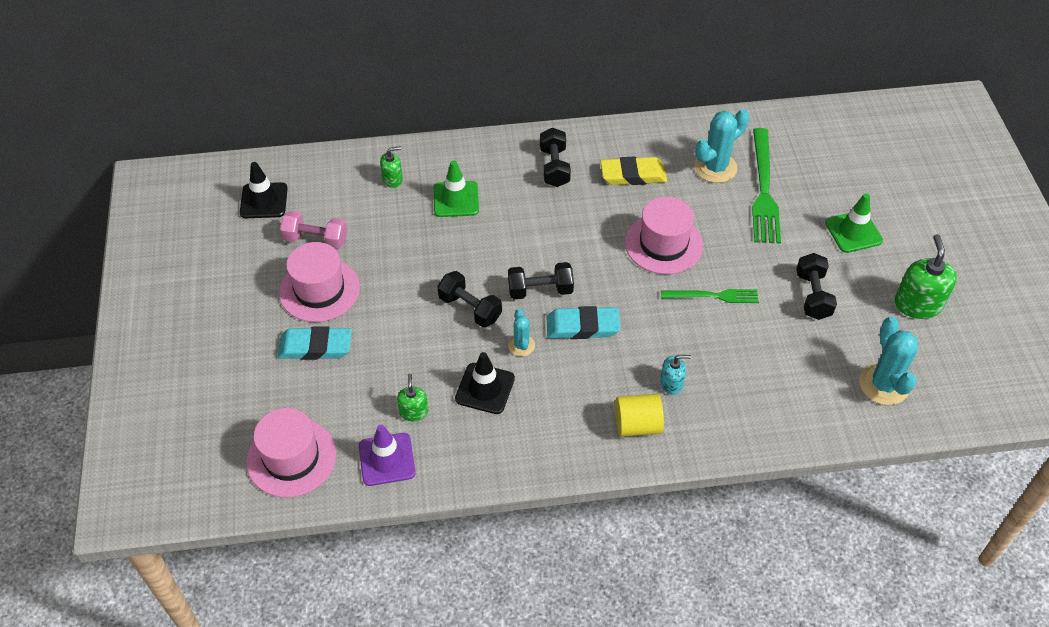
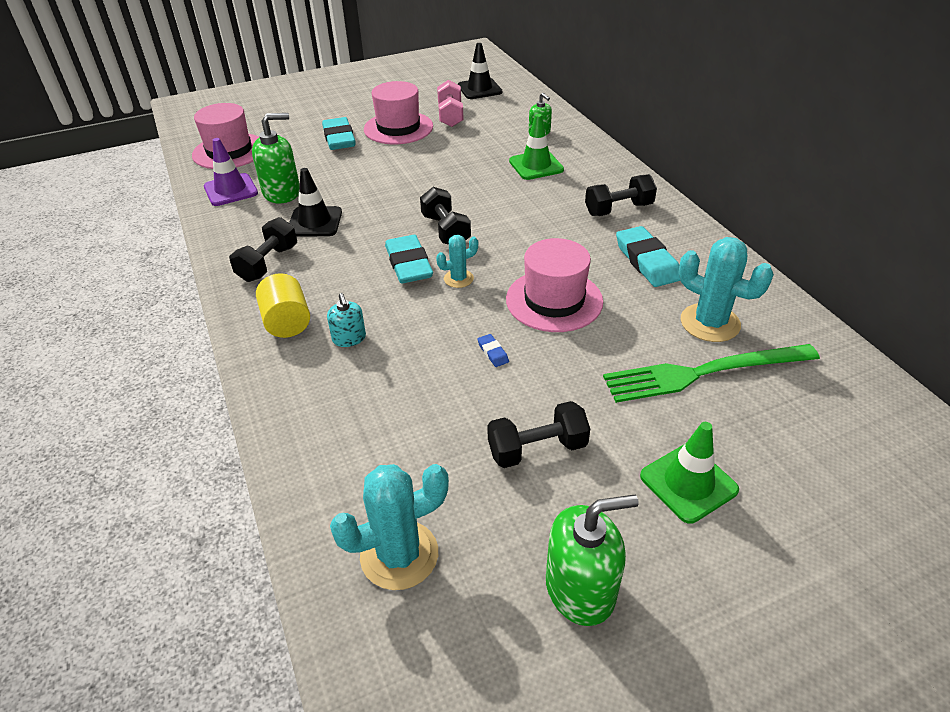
camera: 75 degrees right, 10 degrees down
green soap dispenser [397,374,428,421] -> green soap dispenser [252,113,300,203], size x1.78
black dumbbell [437,271,502,327] -> black dumbbell moved to [229,217,297,282]
turquoise cactus [508,308,535,356] -> turquoise cactus moved to [436,235,478,288]
yellow eraser [600,157,667,185] -> turquoise eraser [616,226,681,287]
green fork [661,289,759,303] -> blue eraser [477,334,509,367]

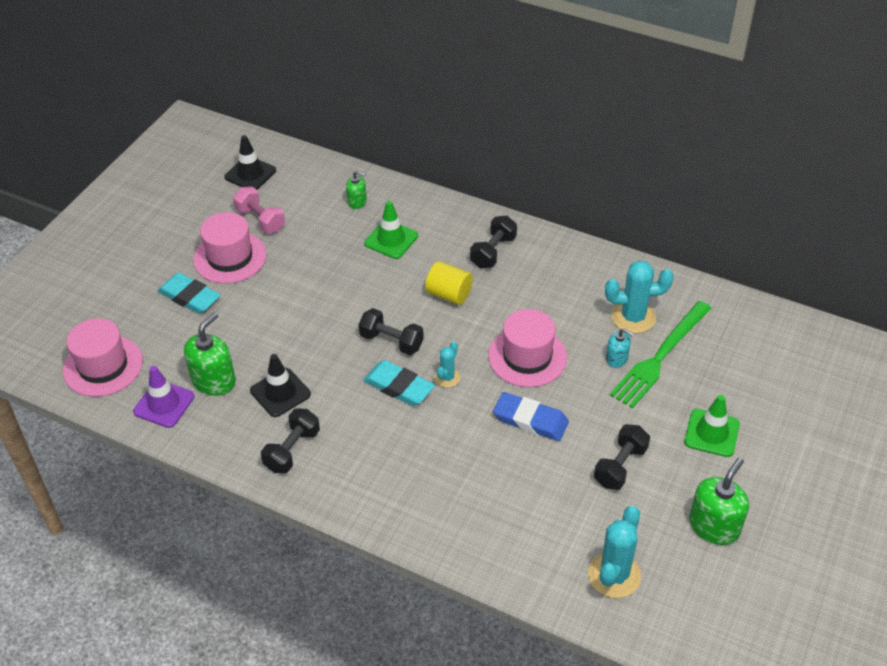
camera: 40 degrees left, 5 degrees up
black dumbbell [229,217,297,282] -> black dumbbell turned 45 degrees clockwise [261,409,320,474]
yellow cylinder [256,273,310,338] -> yellow cylinder moved to [425,261,473,305]
turquoise soap dispenser [327,293,366,347] -> turquoise soap dispenser moved to [606,328,634,368]
blue eraser [477,334,509,367] -> blue eraser [493,392,569,441], size x2.30
turquoise eraser [616,226,681,287] -> none

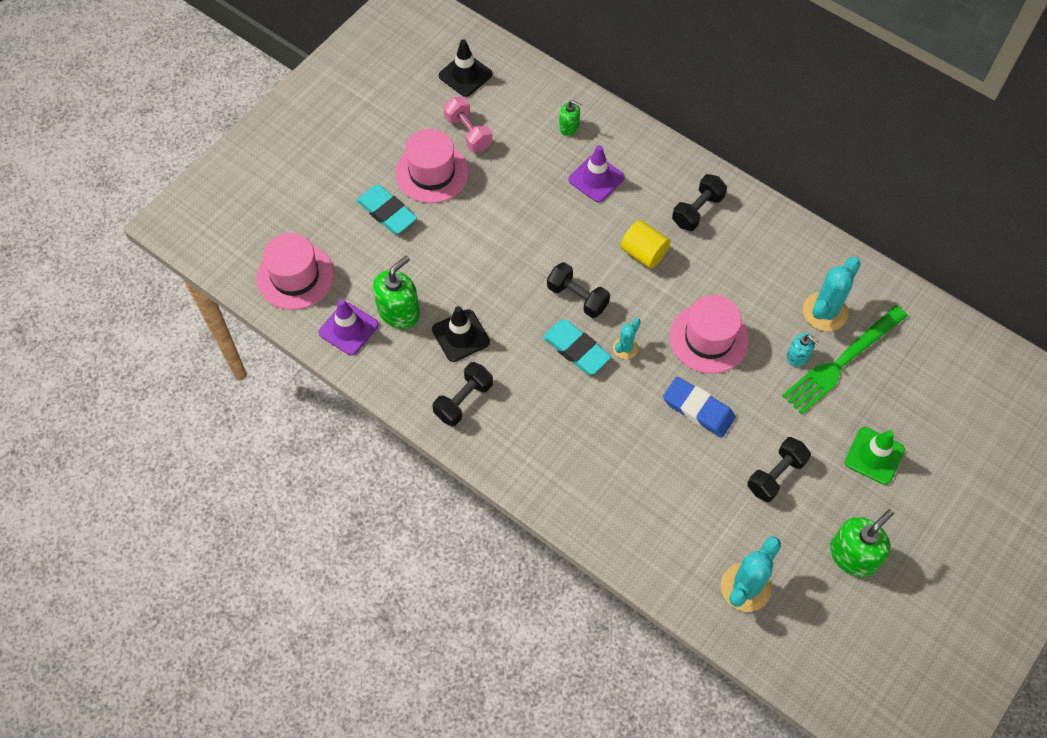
camera: 10 degrees right, 15 degrees up
green traffic cone [364,201,418,259] -> purple traffic cone [568,145,625,202]
turquoise cactus [605,260,674,334] -> turquoise cactus turned 60 degrees counterclockwise [803,257,861,331]

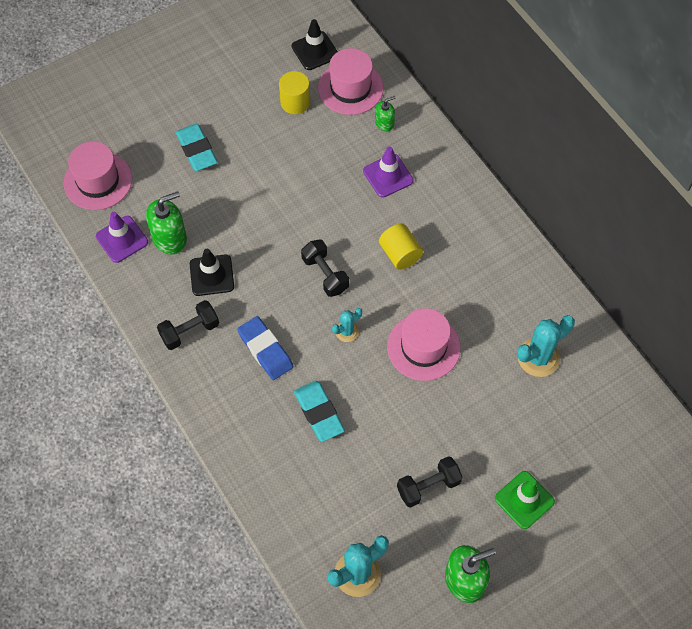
camera: 20 degrees right, 0 degrees up
pink hat [395,129,469,203] -> pink hat moved to [318,48,384,115]
pink dumbbell [443,97,492,152] -> yellow cylinder [279,71,310,114]
turquoise eraser [543,320,611,375] -> turquoise eraser moved to [294,381,345,442]
green soap dispenser [559,100,582,136] -> green soap dispenser turned 75 degrees counterclockwise [375,96,396,132]
blue eraser [663,377,736,438] -> blue eraser moved to [237,316,293,380]
black dumbbell [672,174,727,231] -> none
green fork [782,305,908,414] -> none
turquoise soap dispenser [787,333,819,367] -> none

